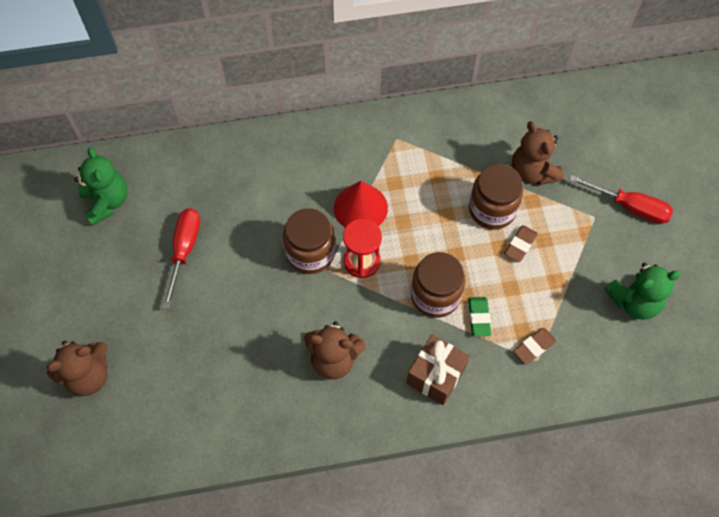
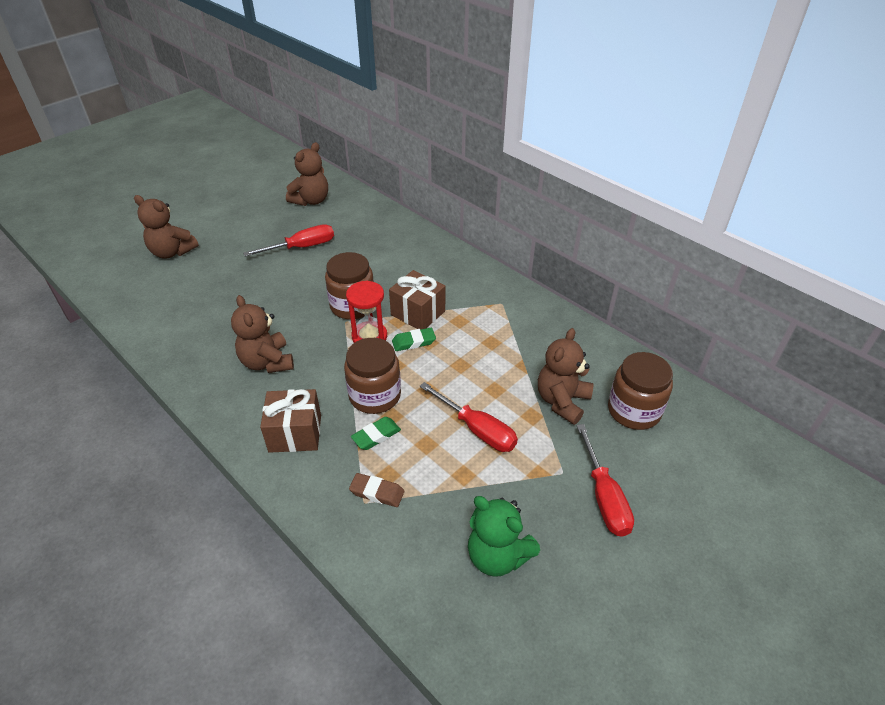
camera: 55 degrees right, 20 degrees down
green teddy bear [74,147,128,226] -> brown teddy bear [286,142,328,206]
red cone [334,181,388,228] -> brown gift [389,270,445,330]
brown jar [469,164,523,230] -> brown jar moved to [608,352,673,430]
brown eraser [504,225,538,262] -> red screwdriver [419,382,518,452]
none -> green eraser [392,328,436,351]

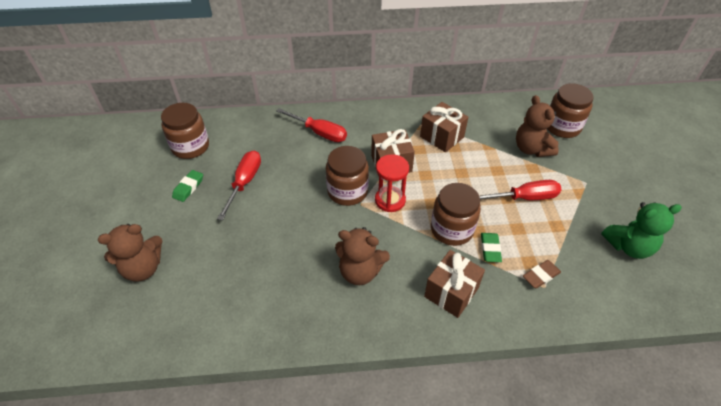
camera: 50 degrees left, 5 degrees up
brown teddy bear [286,142,328,206] -> brown jar [161,103,209,159]
green eraser [392,328,436,351] -> green eraser moved to [172,170,203,202]
red screwdriver [577,424,634,537] -> red screwdriver moved to [276,108,347,142]
none -> brown gift [420,102,468,152]

